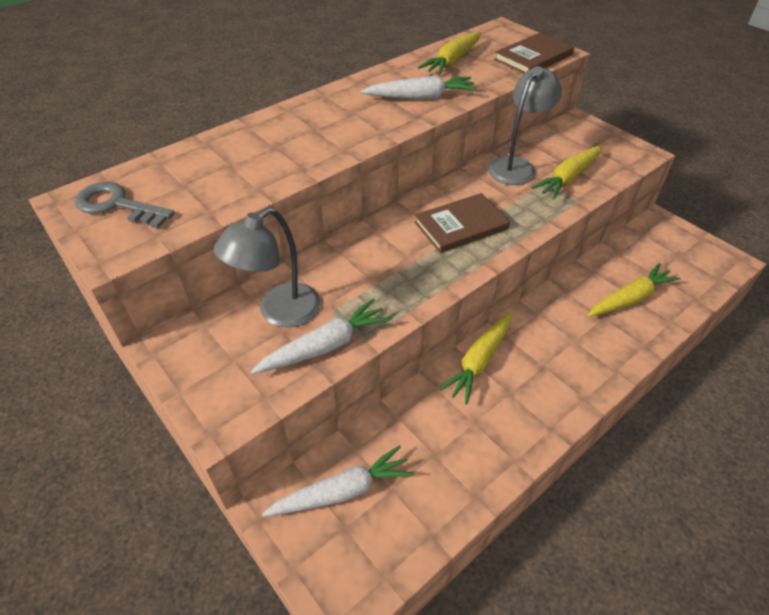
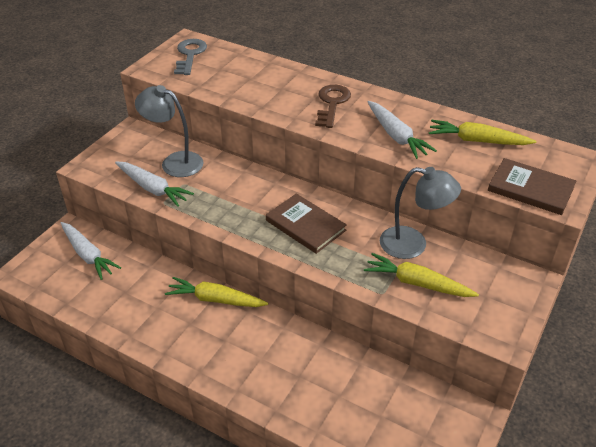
camera: 70 degrees right, 5 degrees down
yellow carrot [588,263,681,317] -> none
none -> brown key [315,85,351,128]

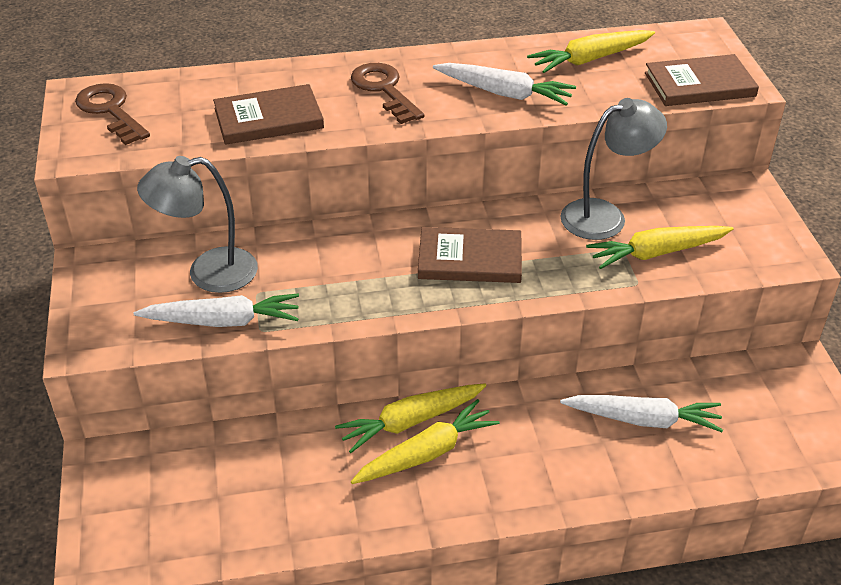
camera: 40 degrees left, 0 degrees up
white carrot [61,222,121,280] -> white carrot moved to [560,395,723,432]
grey key [174,39,207,75] -> brown key [75,83,150,145]
none -> brown book [213,84,324,145]
none -> yellow carrot [351,399,500,484]

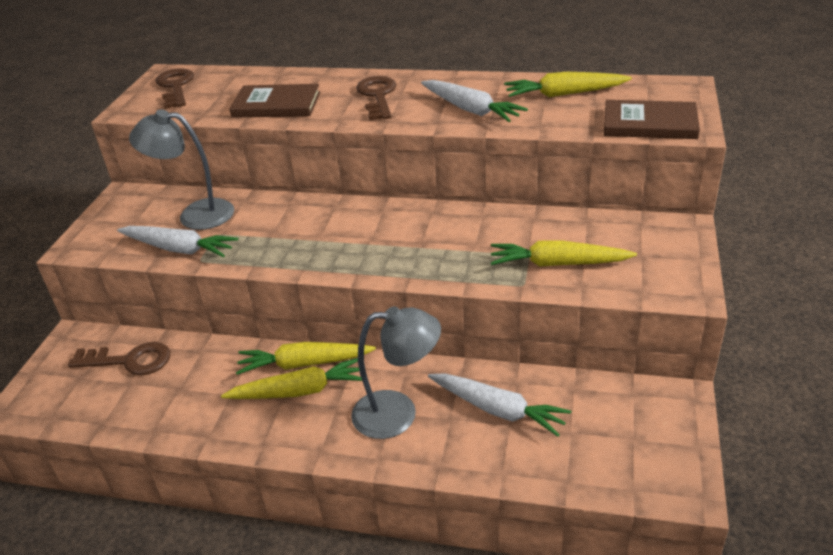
camera: 25 degrees right, 5 degrees down
brown book [418,227,522,283] -> none
grey lamp [561,98,667,240] -> grey lamp moved to [351,306,441,439]
none -> brown key [68,342,170,375]

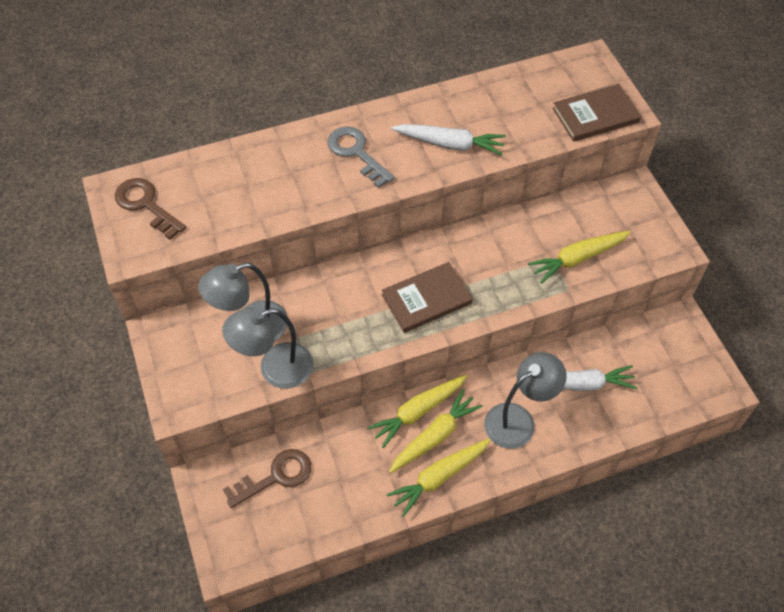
camera: 35 degrees left, 20 degrees up
white carrot [117,226,238,257] -> grey lamp [222,308,313,389]
brown book [229,84,320,118] -> brown book moved to [382,262,473,333]
brown key [356,76,397,120] -> grey key [328,126,395,188]
yellow carrot [504,72,632,97] -> yellow carrot moved to [386,438,491,517]

